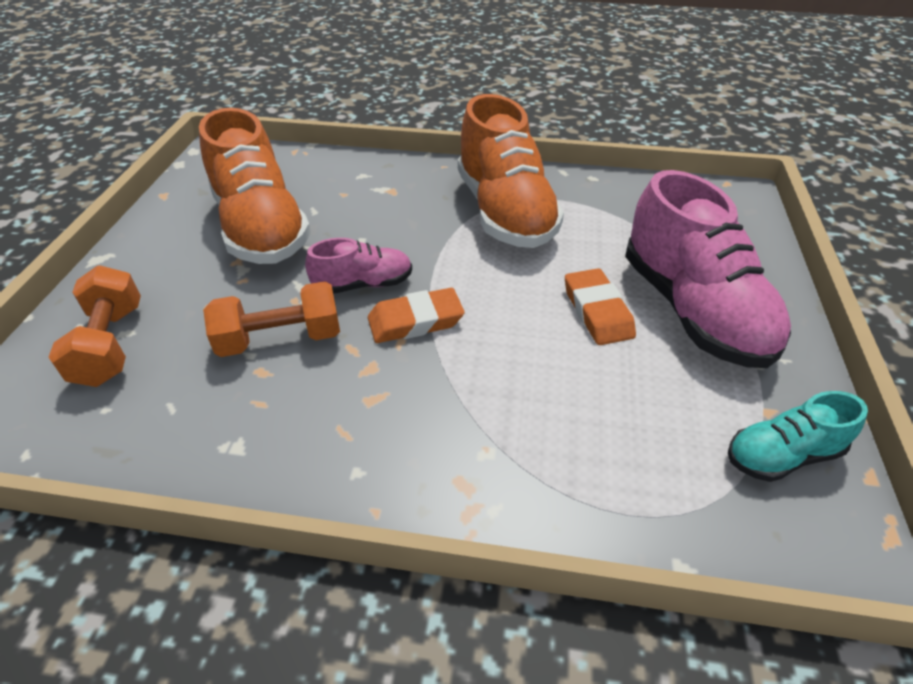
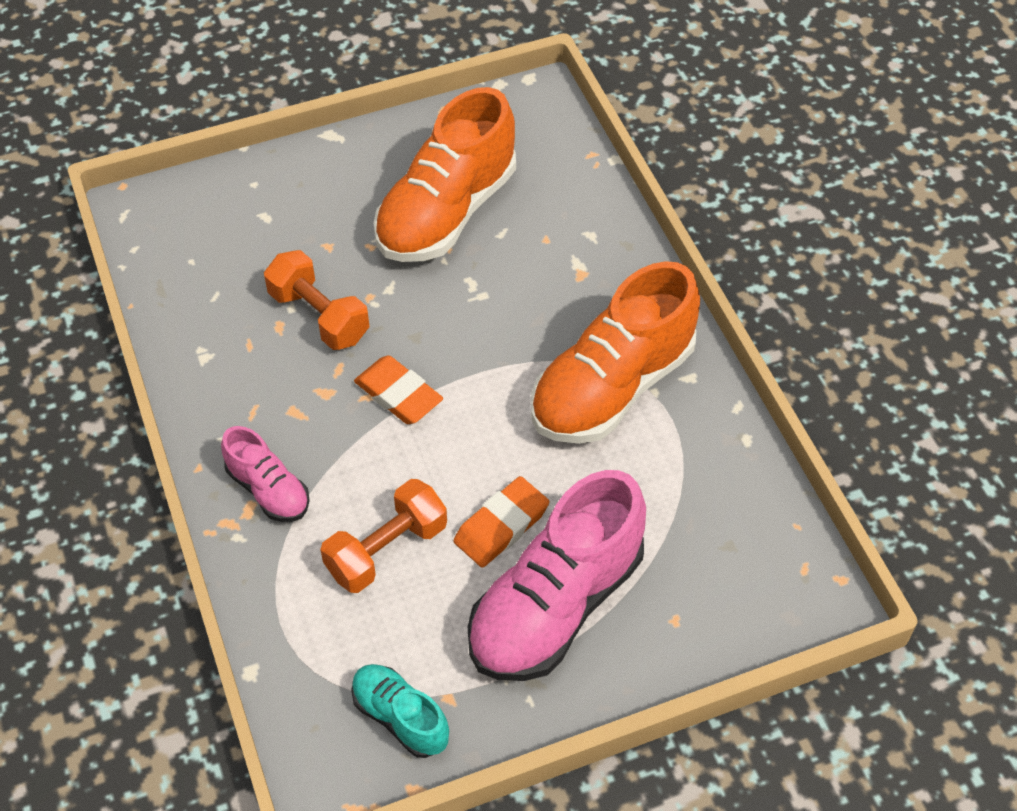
camera: 60 degrees right, 10 degrees up
orange dumbbell [48,265,141,387] -> orange dumbbell moved to [320,479,447,593]
pink shoe [305,238,412,294] -> pink shoe moved to [221,426,310,522]

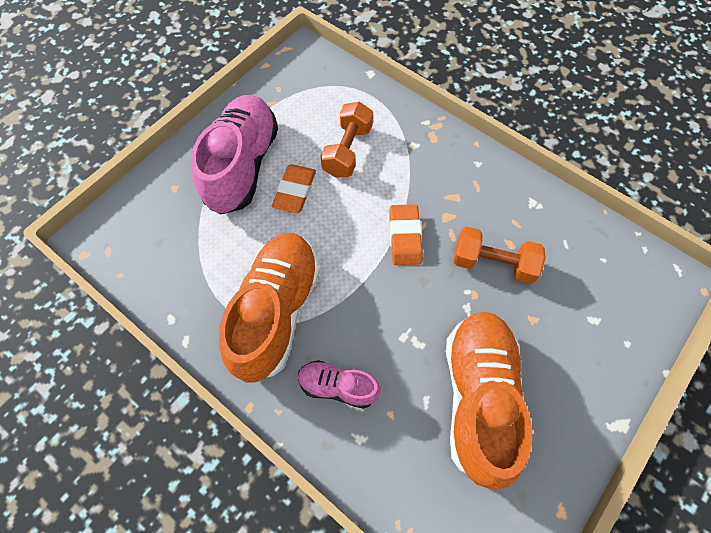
camera: 150 degrees right, 10 degrees up
pink shoe [221,426,310,522] -> pink shoe moved to [298,360,381,409]
turquoise shoe [351,664,449,758] -> none
orange eraser [354,356,443,424] -> orange eraser turned 75 degrees clockwise [390,204,423,265]

